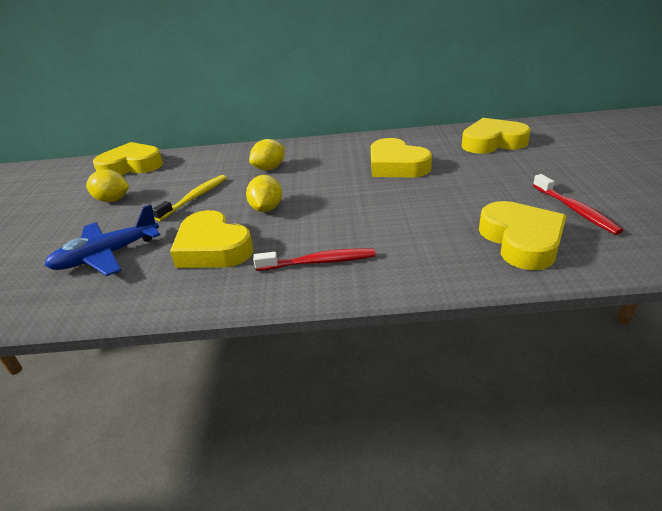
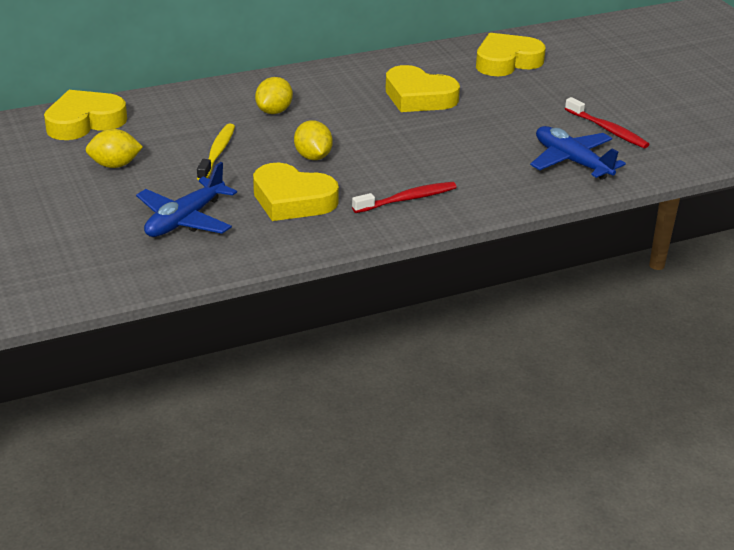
camera: 25 degrees left, 0 degrees up
yellow heart [479,201,566,270] -> blue plane [530,126,626,180]

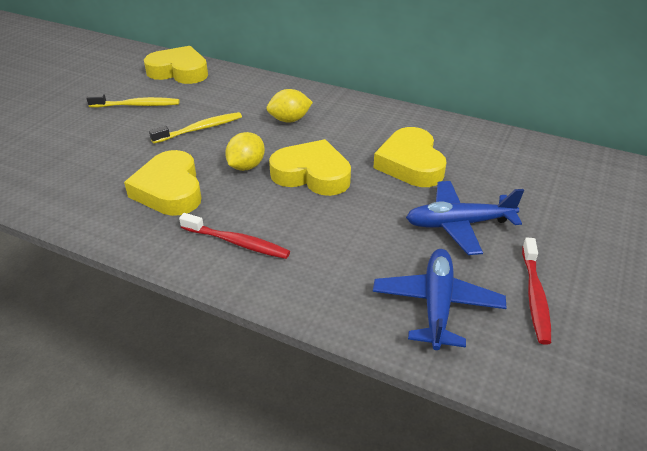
camera: 50 degrees right, 5 degrees up
yellow lemon [86,129,143,168] -> yellow toothbrush [86,94,179,108]
blue plane [136,162,237,237] -> blue plane moved to [406,181,524,255]
yellow heart [476,33,546,76] -> yellow heart moved to [269,139,351,196]

